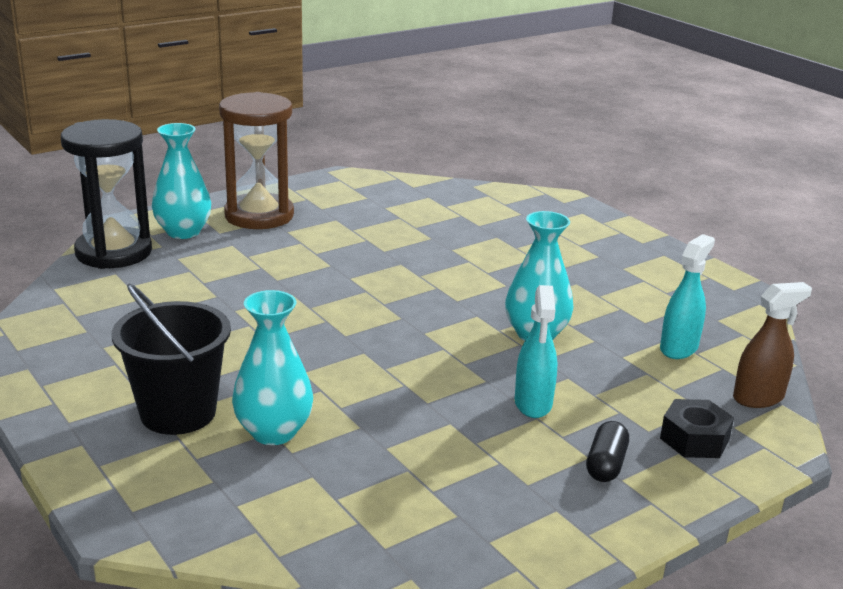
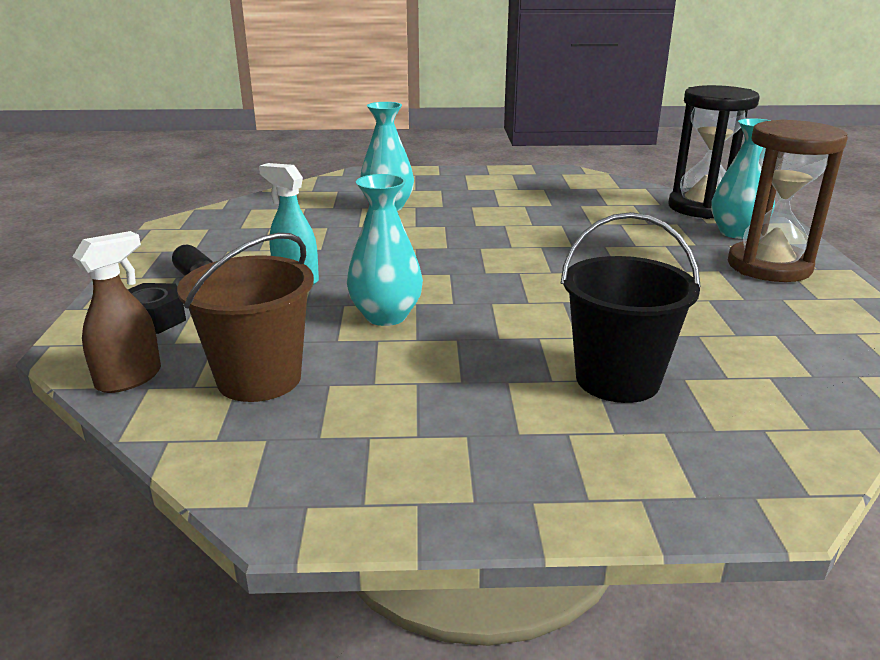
camera: 125 degrees right, 0 degrees up
black bucket [112,284,231,435] -> black bucket moved to [560,212,701,403]
turquoise spray bottle [660,234,715,359] -> brown bucket [177,233,314,402]
brown spray bottle [733,282,812,408] -> brown spray bottle turned 150 degrees counterclockwise [72,231,161,393]

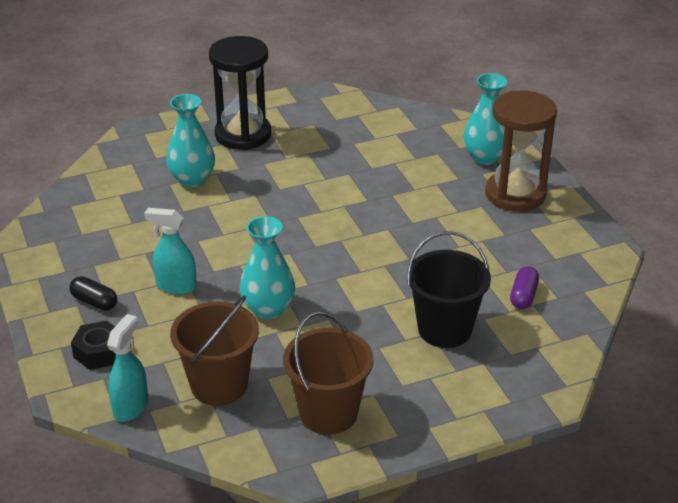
camera: 20 degrees left, 10 degrees up
brown spray bottle [72,231,161,393] -> turquoise spray bottle [107,314,148,422]
black hourglass [668,85,760,219] -> black hourglass moved to [209,36,271,150]
none -> brown bucket [283,311,374,435]
none -> purple capsule [510,266,539,309]

